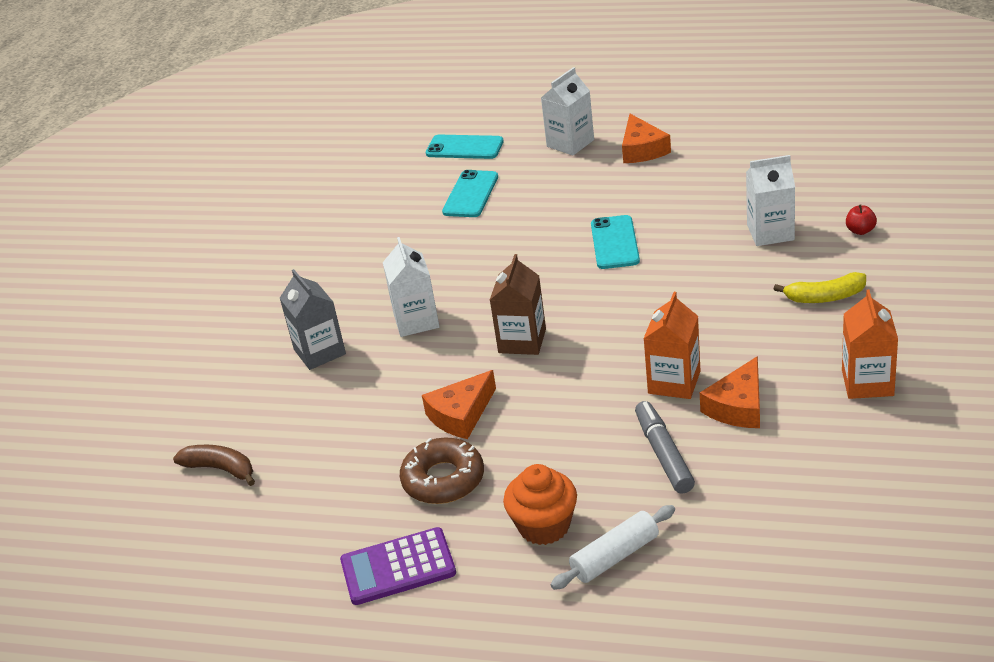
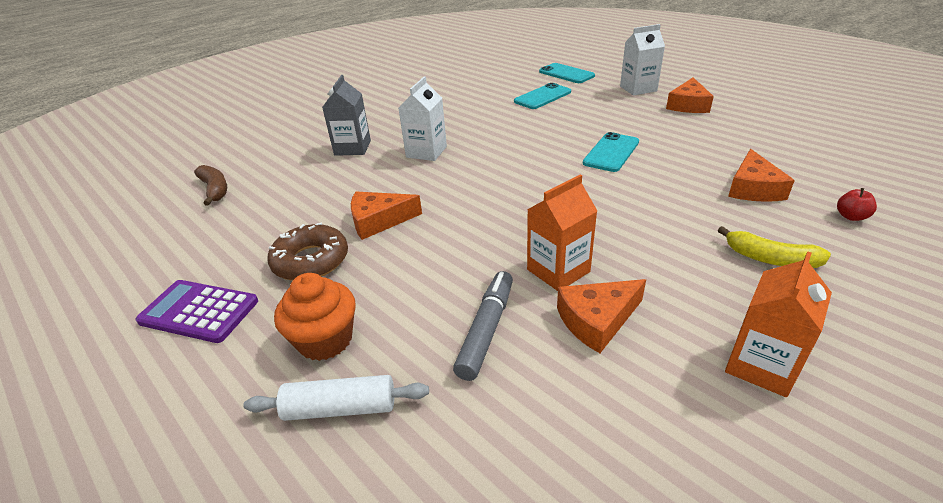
camera: 30 degrees right, 0 degrees up
brown carton [490,254,546,355] -> none
white carton [746,155,795,246] -> orange cheese [728,149,795,202]

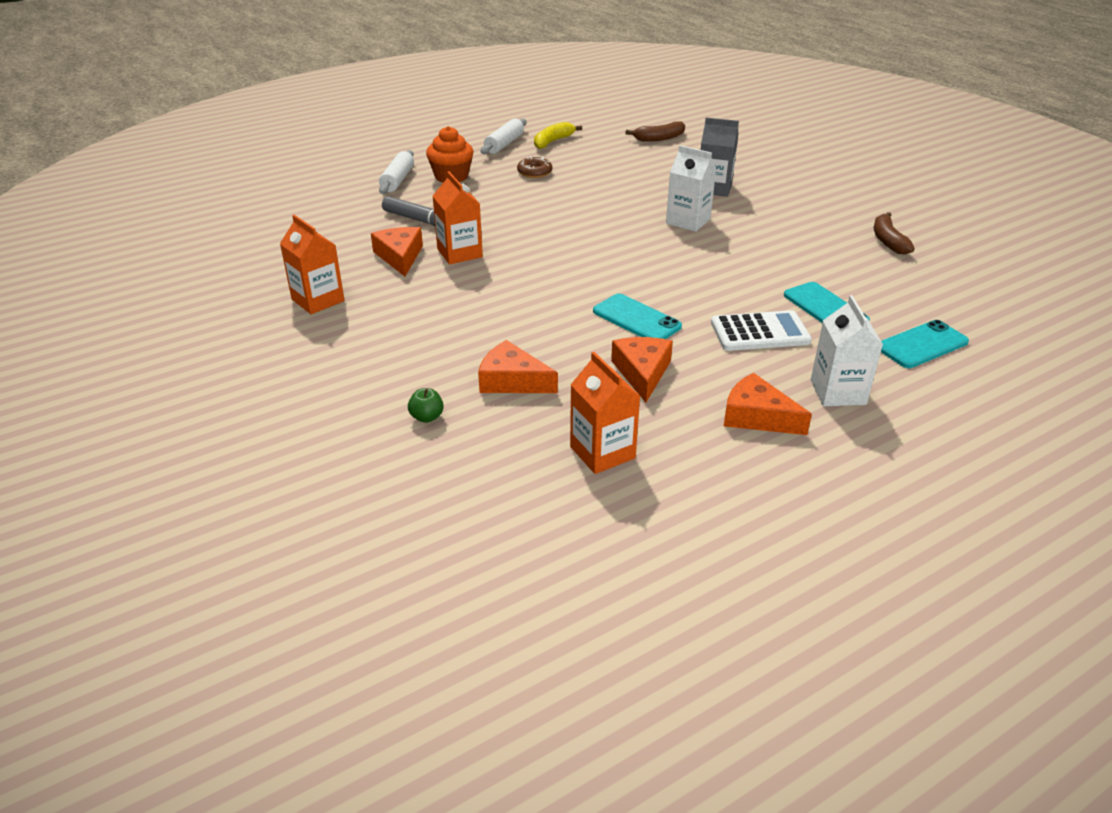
camera: 100 degrees right, 0 degrees up
purple calculator [135,280,258,343] -> white rolling pin [480,119,526,154]
brown donut [267,222,348,281] -> brown donut [517,156,552,178], size x0.63
orange cheese [351,192,422,240] -> orange cheese moved to [611,337,673,403]
yellow banana [718,226,831,268] -> yellow banana moved to [534,122,582,149]
red apple [837,188,877,221] -> green apple [408,388,444,423]
none -> orange carton [570,352,640,474]
none -> white calculator [711,310,812,351]
none -> brown banana [874,212,915,254]

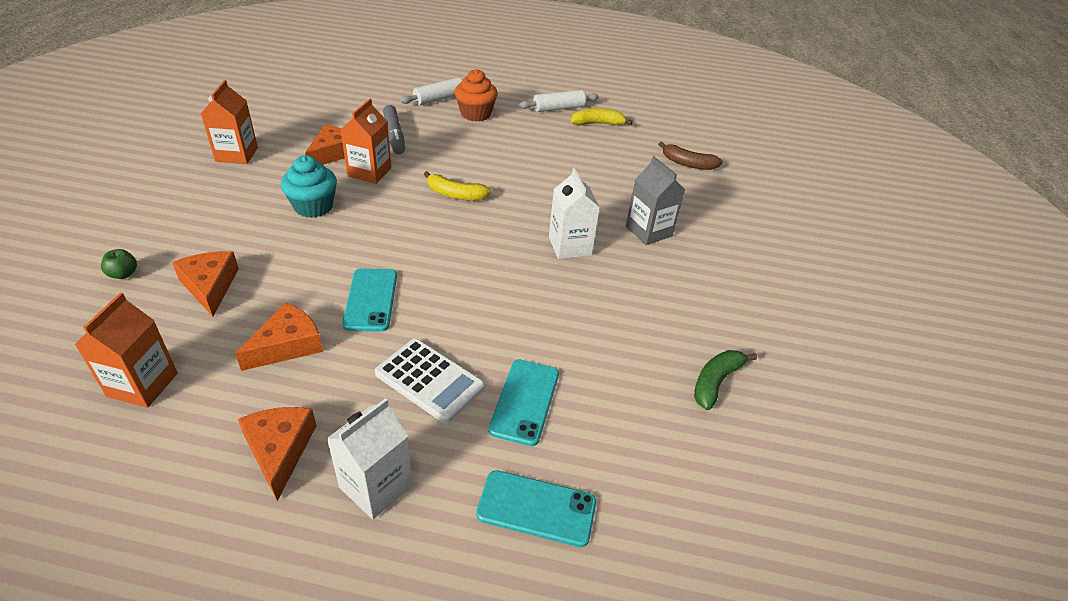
camera: 40 degrees right, 5 degrees up
brown donut [517,156,552,178] -> none
brown banana [874,212,915,254] -> green banana [694,350,757,410]
none -> turquoise cupcake [281,155,337,218]
none -> yellow banana [424,171,491,201]

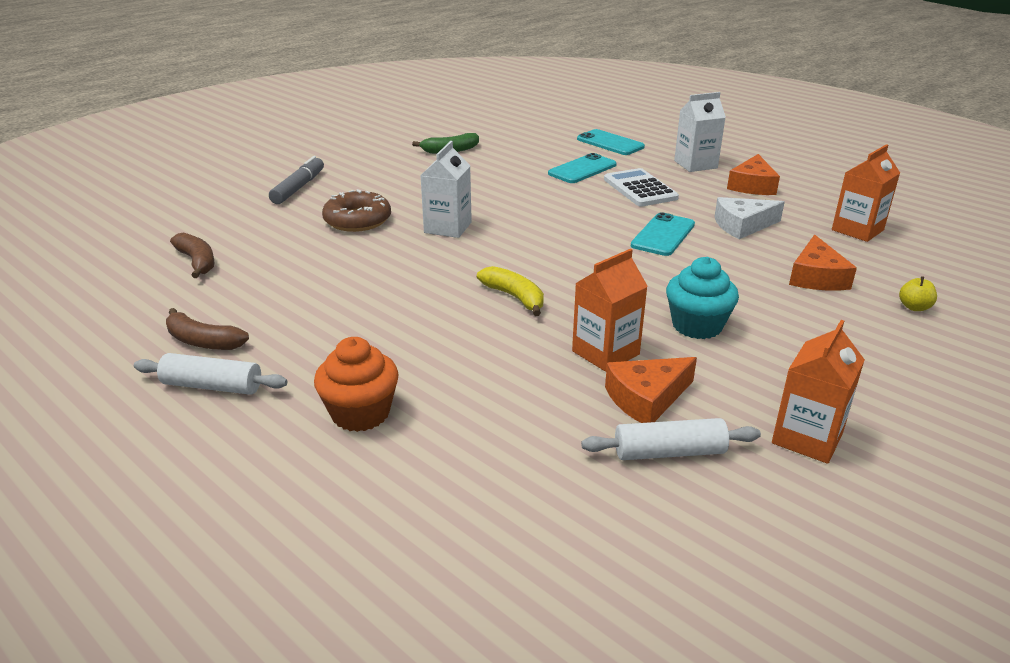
camera: 145 degrees left, 10 degrees down
green apple [101,249,137,279] -> yellow apple [899,277,937,311]
orange cheese [235,302,323,371] -> white cheese [715,197,785,239]
grey marker [383,105,405,154] -> grey marker moved to [269,156,324,204]
white rolling pin [400,78,462,105] -> white rolling pin moved to [581,418,761,460]
yellow banana [571,109,633,125] -> brown banana [166,308,249,350]
grey carton [626,156,685,245] -> brown donut [322,189,391,232]

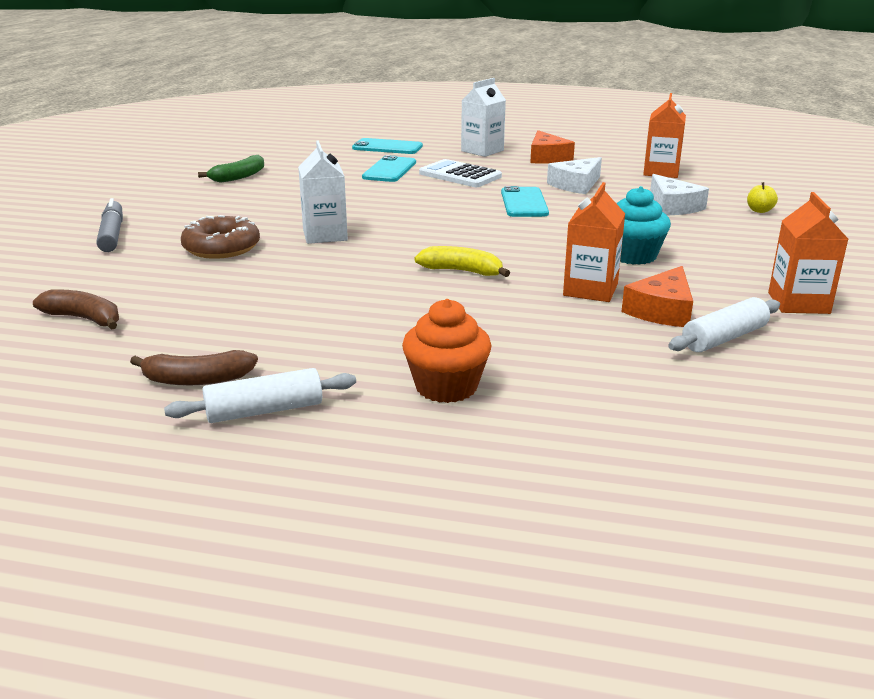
camera: 30 degrees left, 5 degrees down
orange cheese [789,235,857,291] -> white cheese [650,174,709,215]

